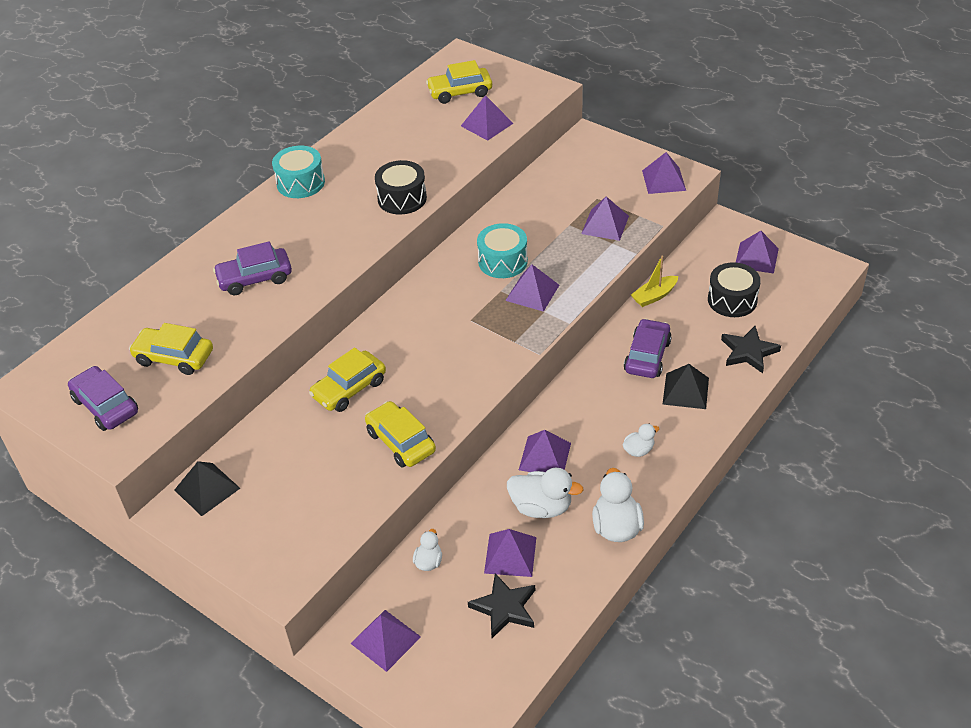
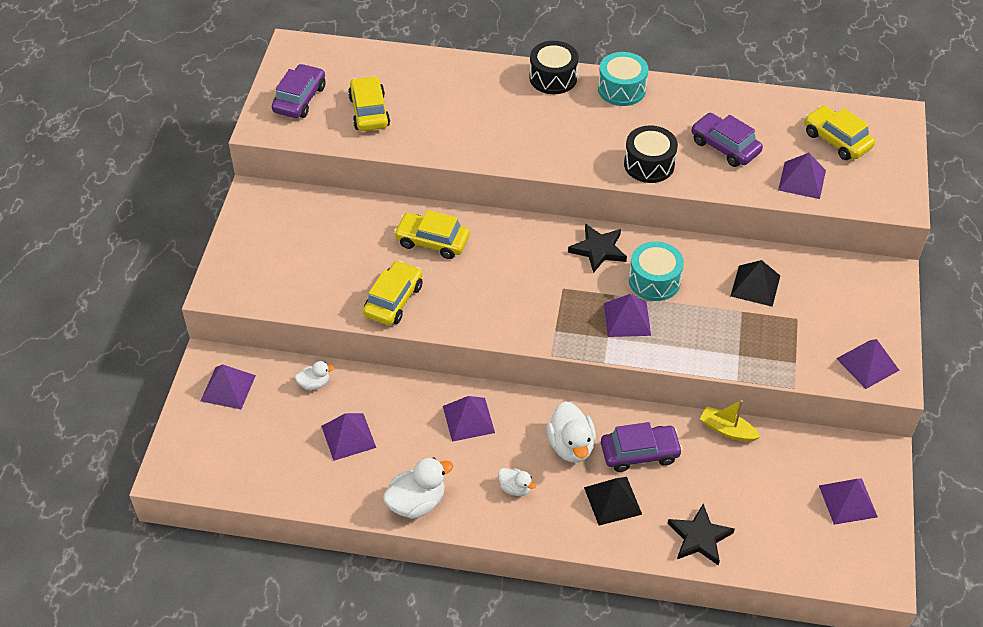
camera: 60 degrees right, 5 degrees up
black pyramid [175,461,240,516] -> black pyramid moved to [731,260,780,307]
purple car [213,241,292,295] -> purple car moved to [691,113,763,167]
black star [468,573,535,638] -> black star moved to [568,224,627,273]
white duck [507,468,583,518] -> white duck moved to [547,401,596,463]
purple pyramid [581,196,629,241] -> none
black drum [708,262,761,317] -> black drum moved to [529,41,578,94]

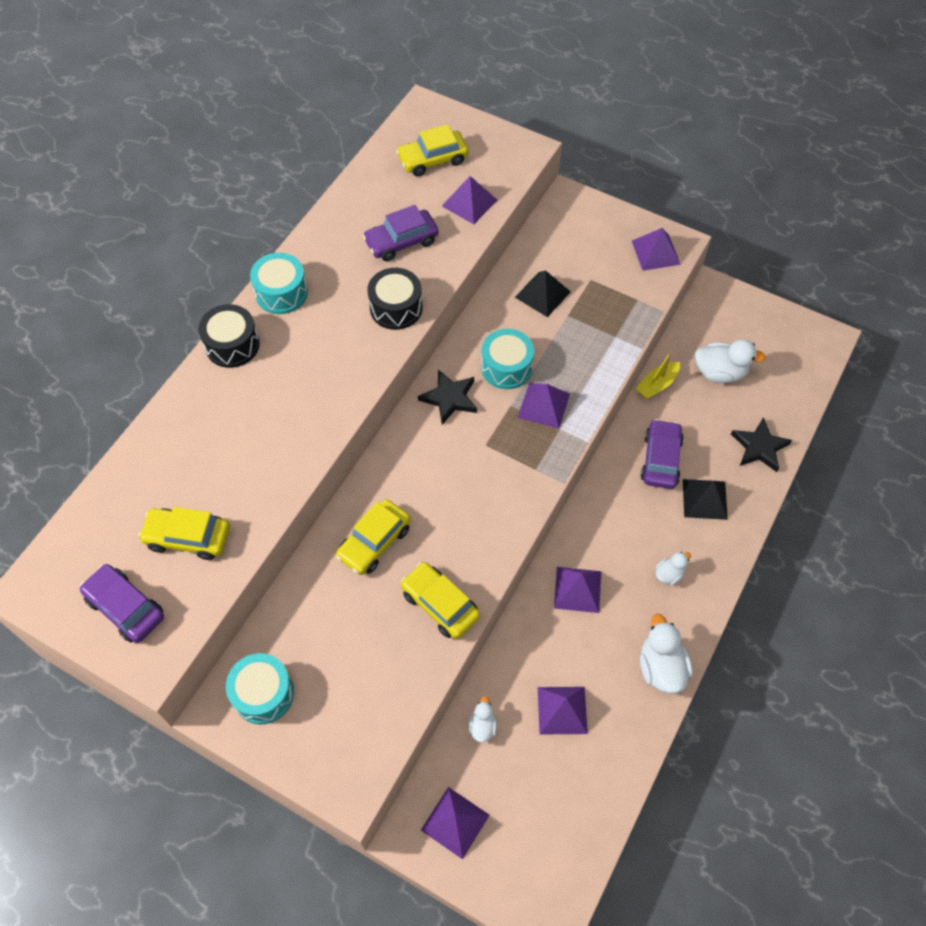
camera: 70 degrees left, 10 degrees up
white duck [547,401,596,463] -> white duck moved to [695,339,766,383]
purple pyramid [819,479,878,525] -> none
none -> turquoise drum [226,653,294,724]

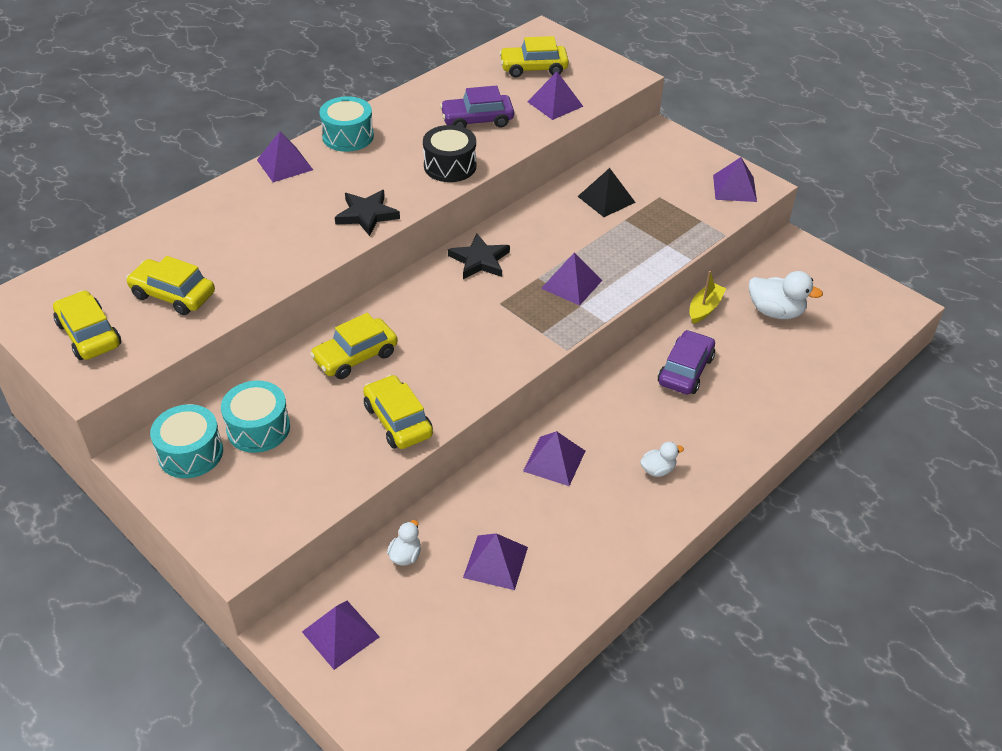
camera: 15 degrees right, 15 degrees down
purple car [80,564,164,643] -> yellow car [53,290,121,360]
black drum [198,304,260,368] -> purple pyramid [257,131,313,182]
turquoise drum [481,329,534,389] -> turquoise drum moved to [221,381,290,453]
yellow boat [636,352,680,399] -> yellow boat turned 150 degrees clockwise [689,270,726,324]
white duck [640,614,693,693] -> none
black pyramid [683,479,728,520] -> none
black star [731,417,792,472] -> black star moved to [335,190,400,236]

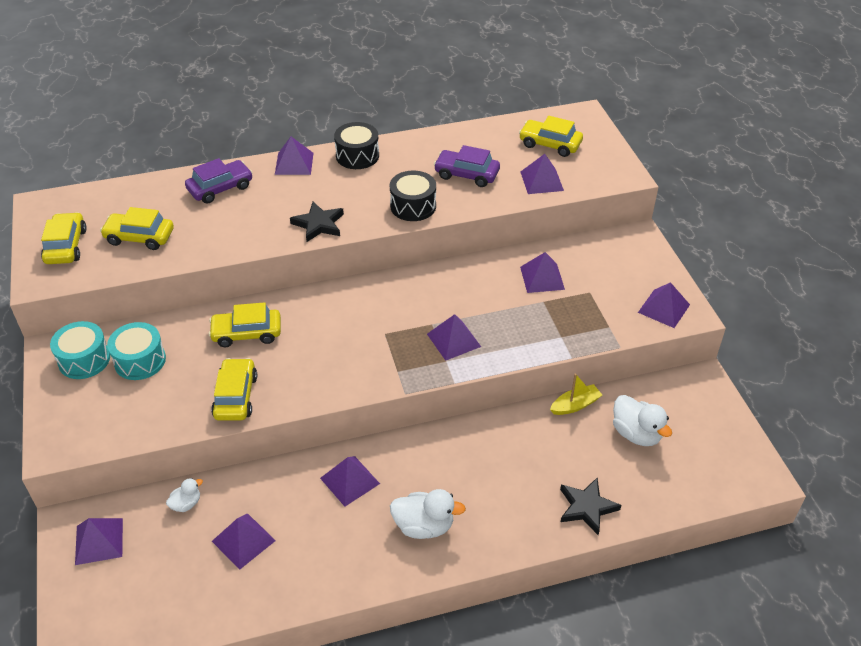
camera: 30 degrees right, 0 degrees up
yellow car [126,256,215,315] -> yellow car turned 45 degrees counterclockwise [100,207,174,250]
turquoise drum [319,96,374,152] -> black drum [334,122,379,169]
black star [448,234,510,279] -> black star moved to [560,478,621,535]
black pyramid [577,168,636,217] -> purple pyramid [520,252,565,293]
white duck [640,442,684,477] -> white duck [390,489,466,539], size x1.79
purple car [658,330,715,394] -> purple car moved to [185,158,253,204]

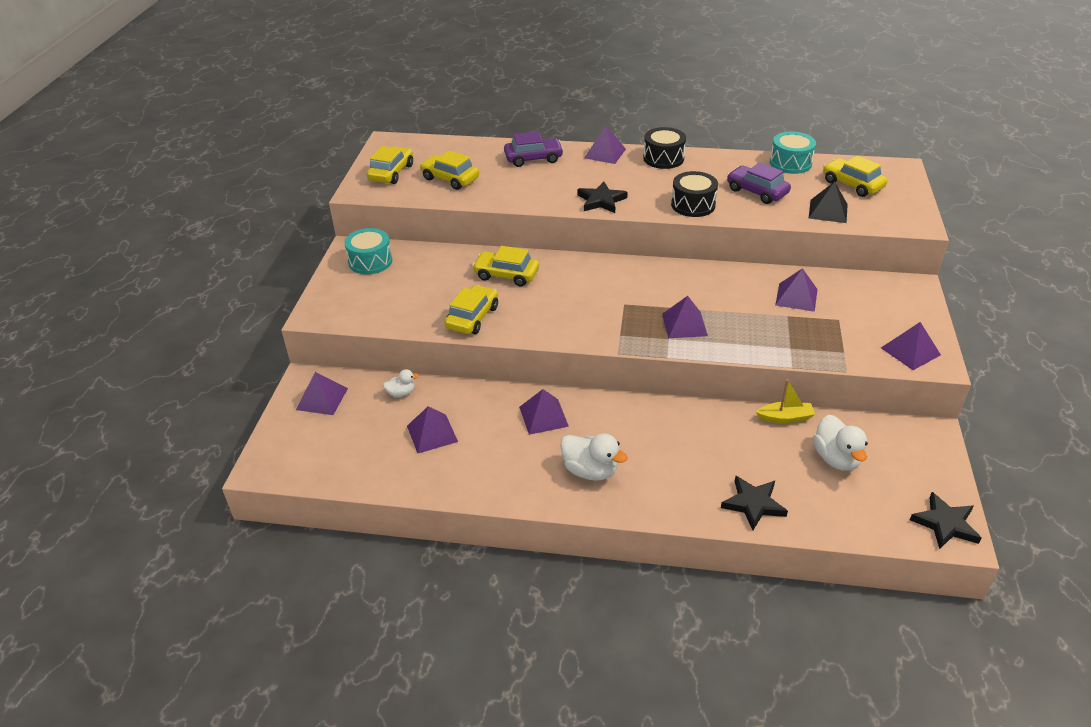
camera: 25 degrees right, 5 degrees down
turquoise drum [107,322,166,380] -> turquoise drum moved to [770,131,816,174]
purple pyramid [520,154,564,194] -> black pyramid [809,182,848,223]
none -> black star [910,492,981,549]

